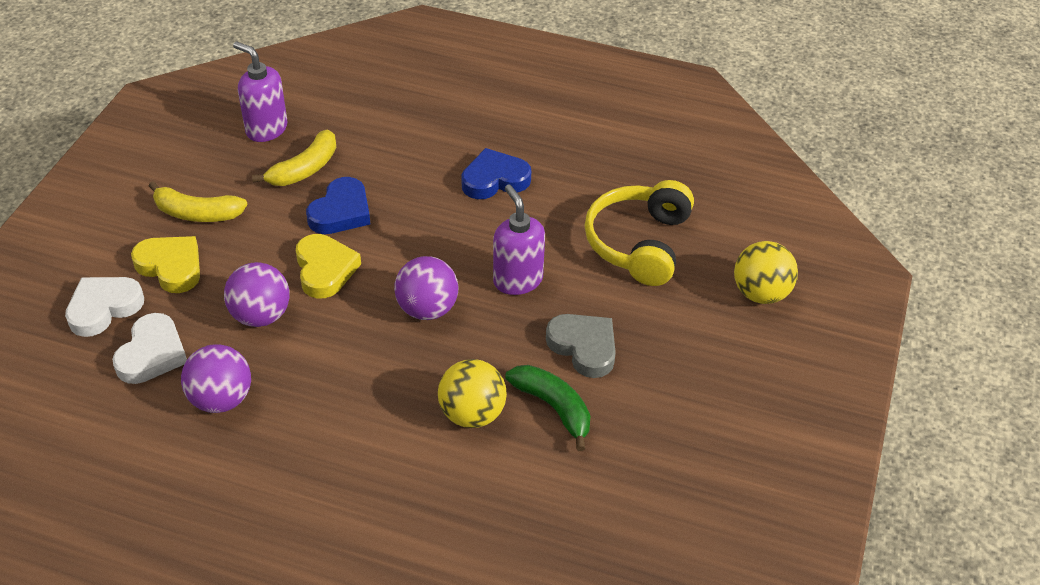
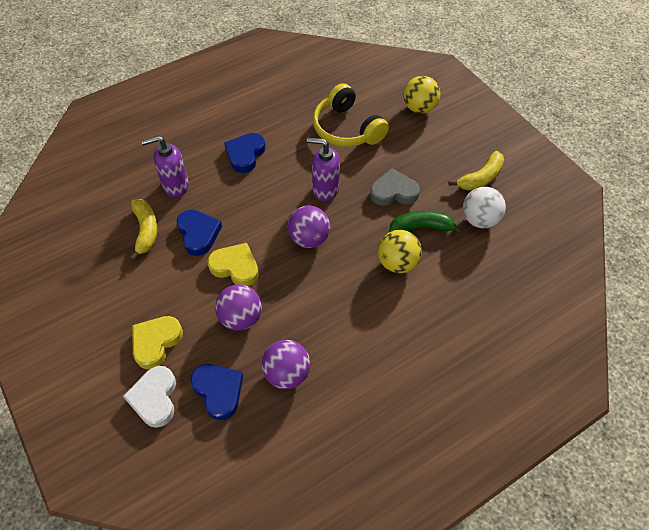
camera: 50 degrees left, 10 degrees up
white heart [112,313,187,384] -> blue heart [190,364,243,420]
yellow heart [131,236,200,293] -> yellow heart turned 45 degrees counterclockwise [132,316,183,370]
yellow banana [149,181,248,222] -> yellow banana moved to [449,151,504,191]
purple soap dispenser [233,42,288,142] -> purple soap dispenser moved to [141,136,189,197]
none -> white ball [463,187,506,228]

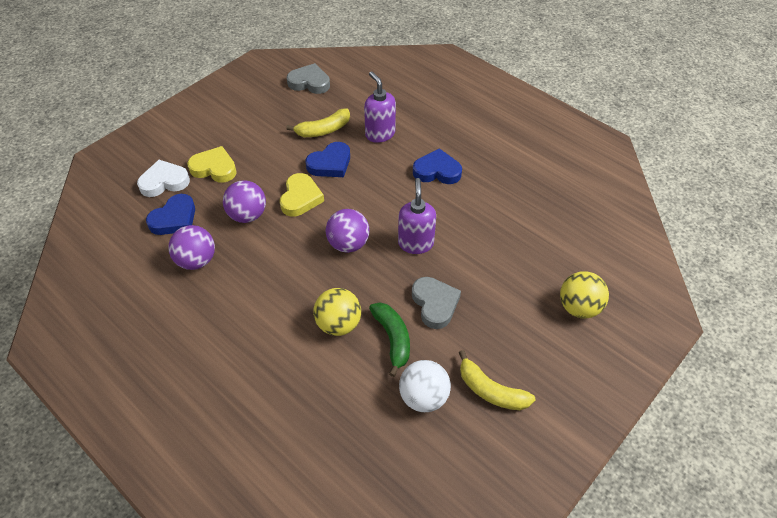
camera: 75 degrees right, 5 degrees down
yellow headphones [313,83,389,147] -> none
none -> grey heart [287,63,330,94]

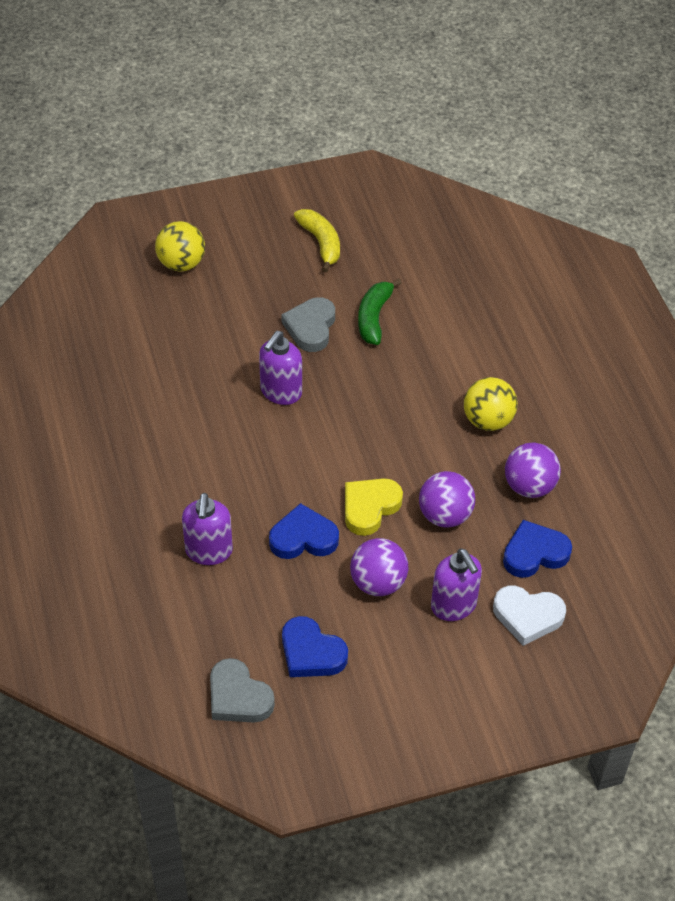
camera: 150 degrees left, 0 degrees up
yellow heart [187,146,237,183] -> purple soap dispenser [431,548,482,621]
yellow banana [286,109,350,137] -> none
yellow ball [313,288,361,336] -> yellow ball moved to [464,377,518,431]
purple ball [326,209,370,253] -> purple ball moved to [350,538,408,596]
white ball [399,360,451,412] -> none
blue heart [413,148,462,184] -> blue heart moved to [282,616,348,677]

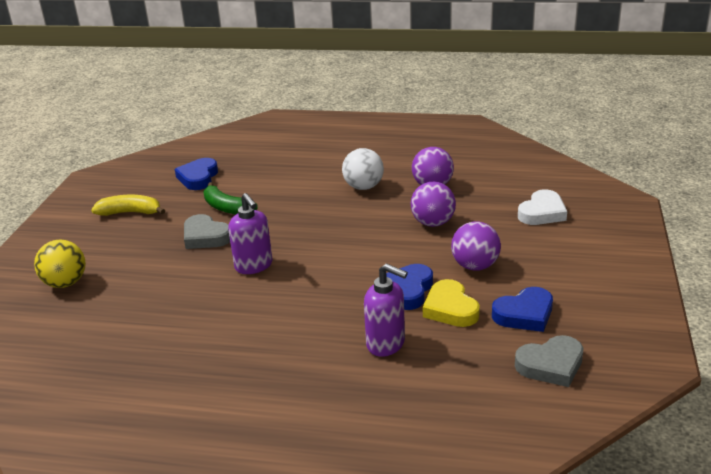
camera: 60 degrees left, 20 degrees down
yellow heart [345,478,403,536] -> yellow heart moved to [423,279,480,327]
purple soap dispenser [431,548,482,621] -> none
yellow ball [464,377,518,431] -> white ball [342,148,384,190]
blue heart [503,520,572,578] -> blue heart moved to [175,158,218,190]

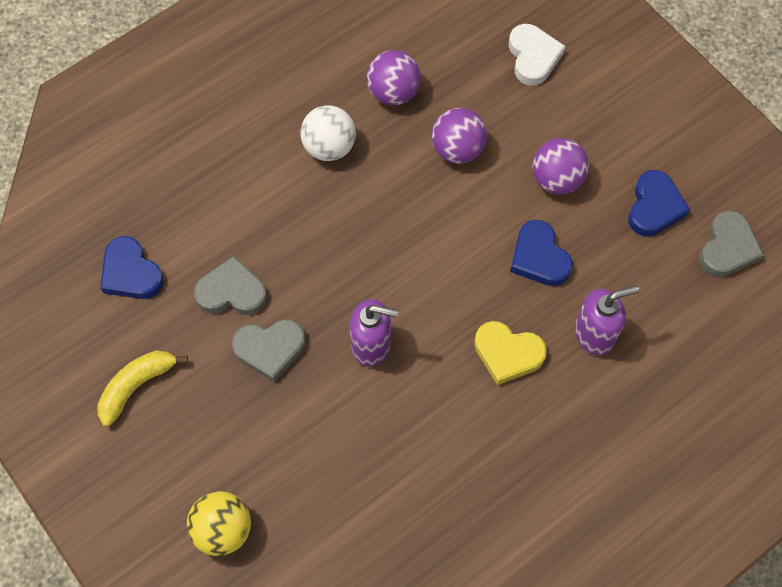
camera: 50 degrees left, 35 degrees up
green banana [204,182,258,215] -> grey heart [194,256,267,315]
yellow heart [423,279,480,327] -> yellow heart moved to [474,321,547,385]

